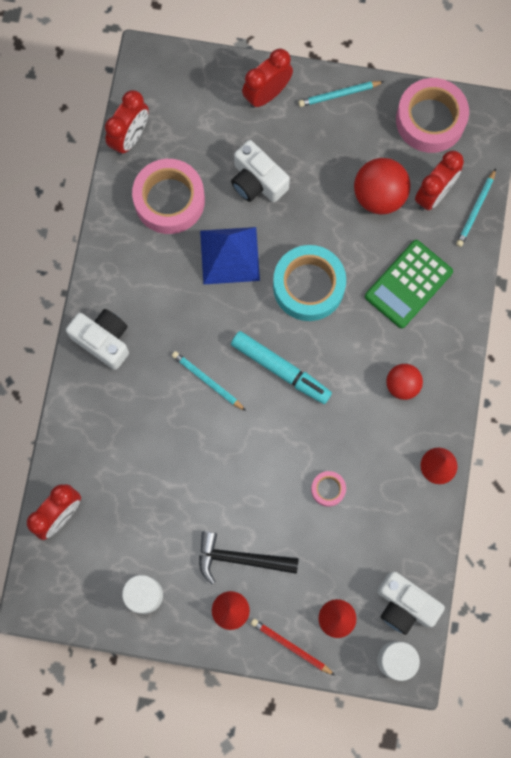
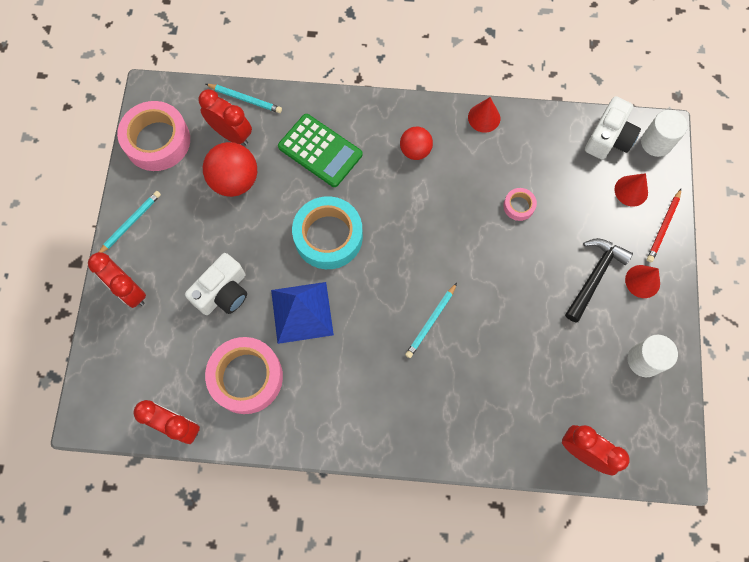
camera: 95 degrees left, 5 degrees down
white camera [66,309,129,370] -> none
black hammer [199,531,299,584] -> black hammer turned 150 degrees counterclockwise [565,238,633,323]
turquoise marker [231,331,332,404] -> none
turquoise pencil [298,81,384,107] -> turquoise pencil turned 120 degrees counterclockwise [99,191,161,253]

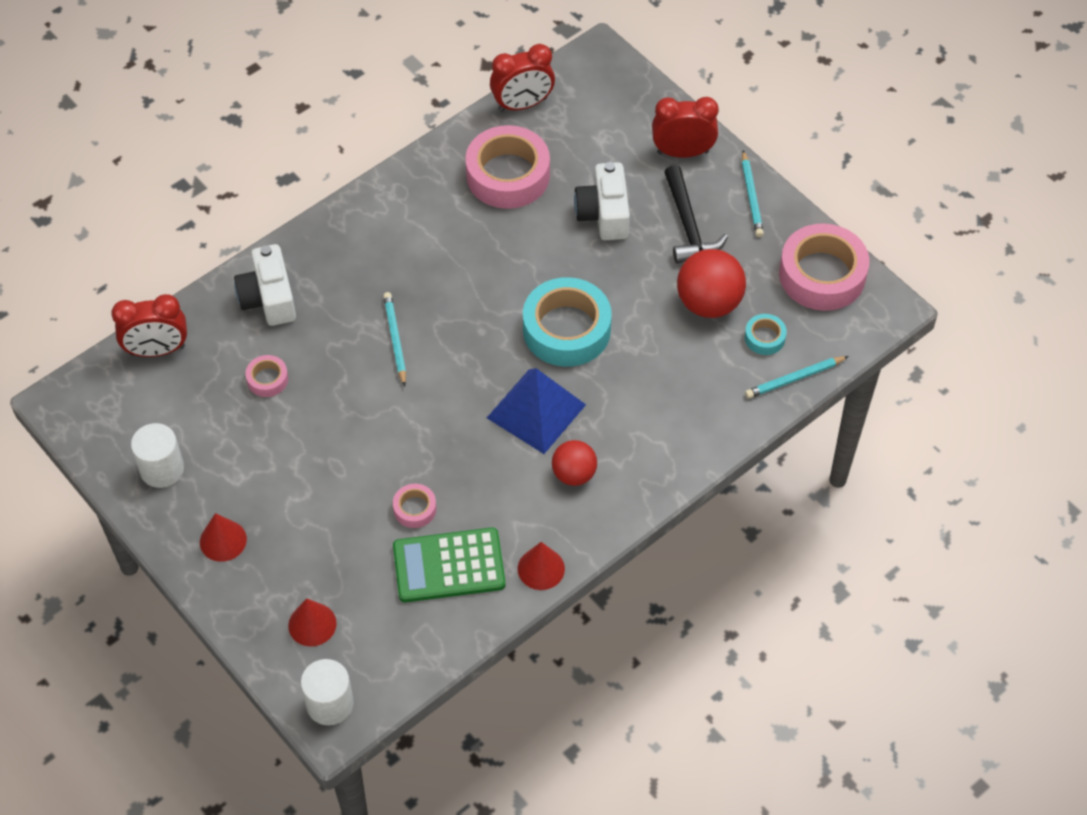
camera: 135 degrees right, 15 degrees down
red clock [198,89,252,145] -> turquoise tape [745,314,787,355]
blue pyramid [271,282,334,344] -> blue pyramid moved to [487,368,586,454]
green calculator [278,114,363,187] -> green calculator moved to [393,528,506,602]
black hammer [565,238,633,323] -> black hammer moved to [664,165,728,264]
white camera [585,96,641,159] -> white camera moved to [234,244,296,326]
red pencil [647,189,681,262] -> none
none -> pink tape [245,355,288,397]

